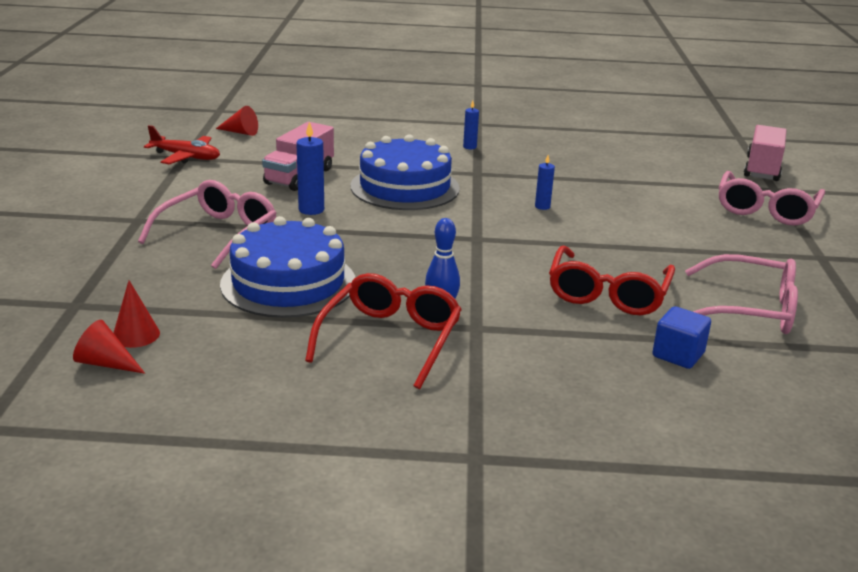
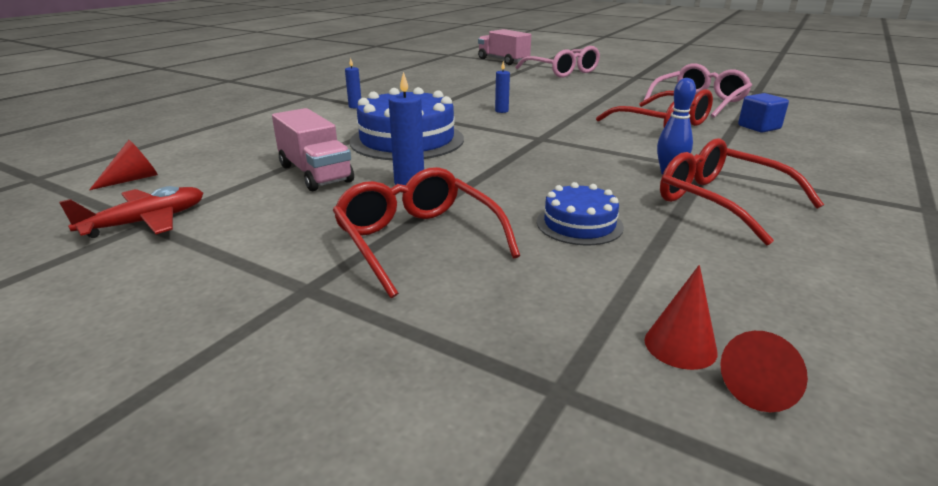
camera: 60 degrees left, 0 degrees up
pink glasses [138,180,276,269] -> red glasses [333,167,520,298]
blue cake [220,216,355,318] -> blue cake [537,182,624,245], size x0.54

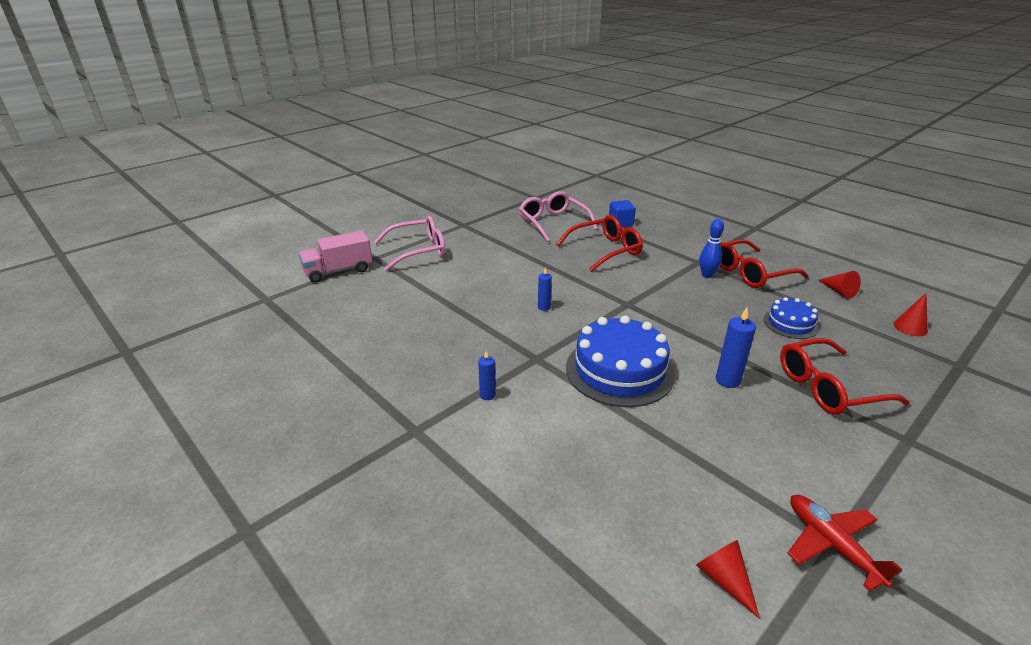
camera: 75 degrees left, 5 degrees up
pink truck [272,108,354,191] -> none
red cone [720,331,808,412] -> red cone moved to [818,271,861,299]

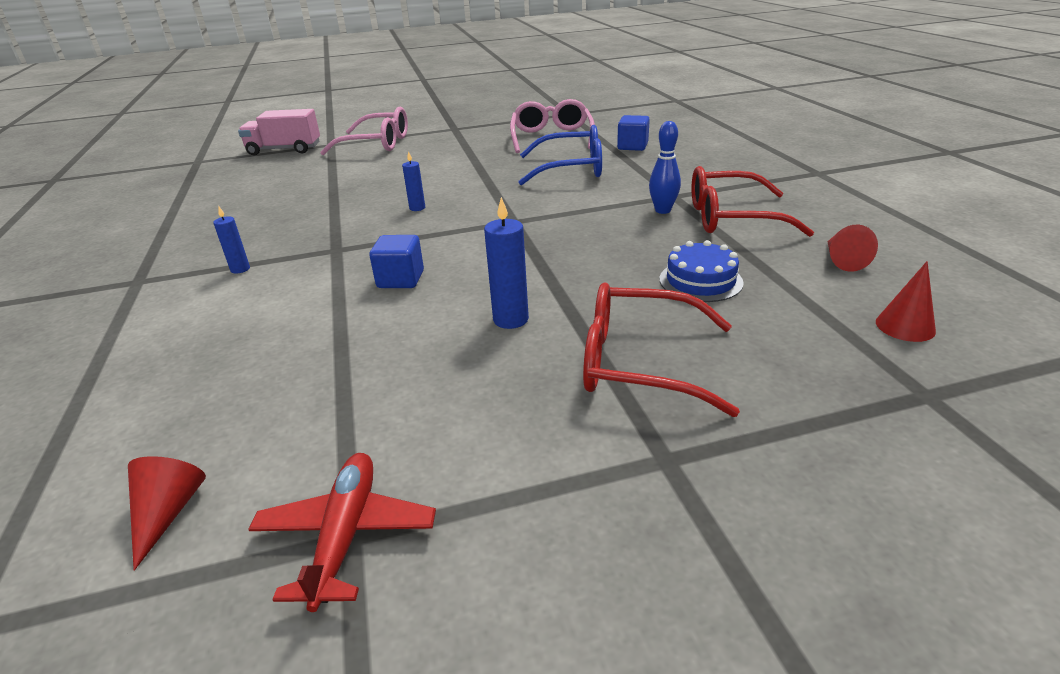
camera: 30 degrees right, 0 degrees up
red glasses [556,215,643,272] -> blue glasses [518,125,602,186]
blue cake [566,315,675,407] -> blue cube [369,235,424,288]

